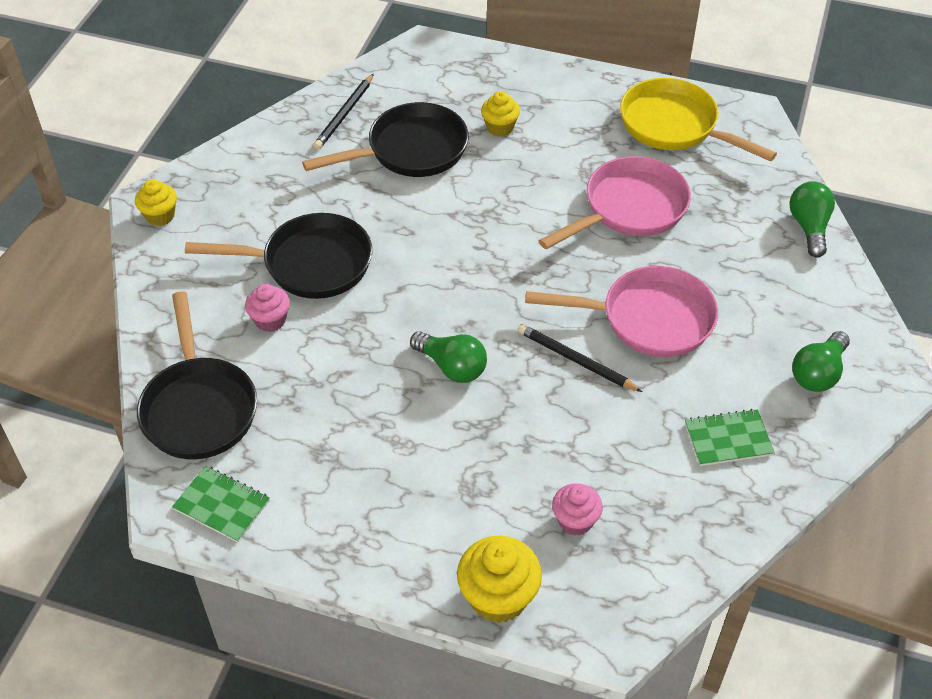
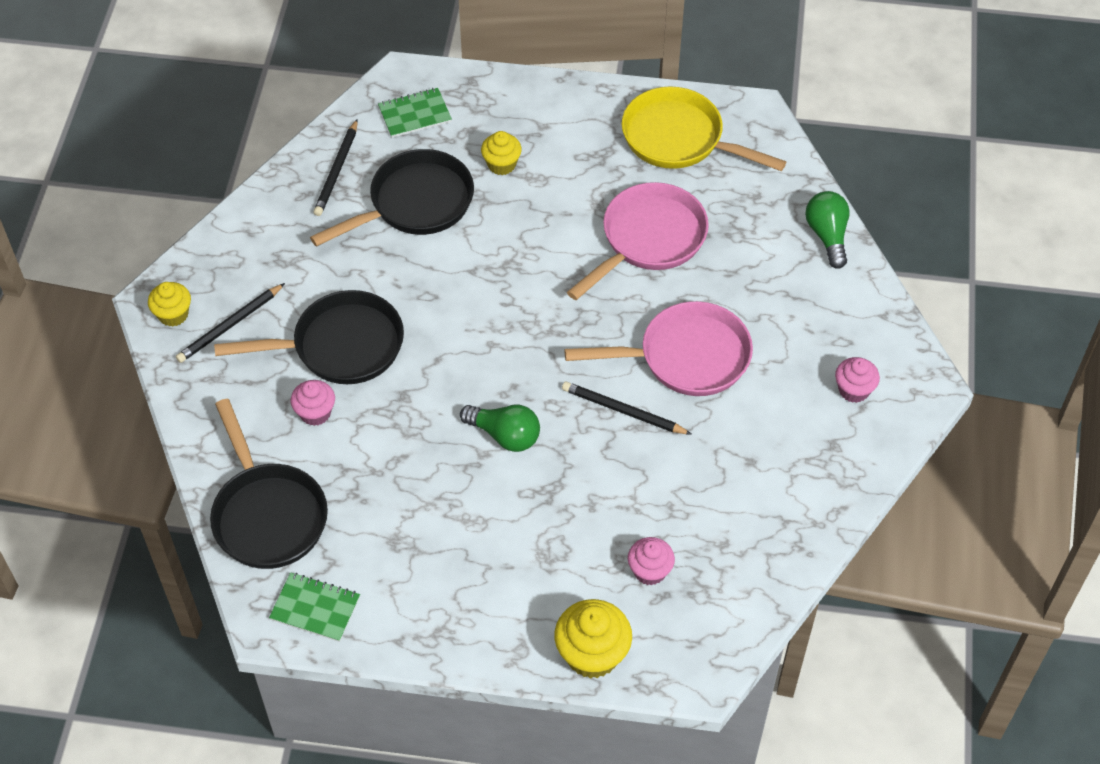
camera: 10 degrees left, 5 degrees up
green notebook [685,409,775,466] -> green notebook moved to [378,88,452,138]
green light bulb [792,331,850,392] -> pink cupcake [835,357,880,403]
none -> black pencil [176,283,285,363]

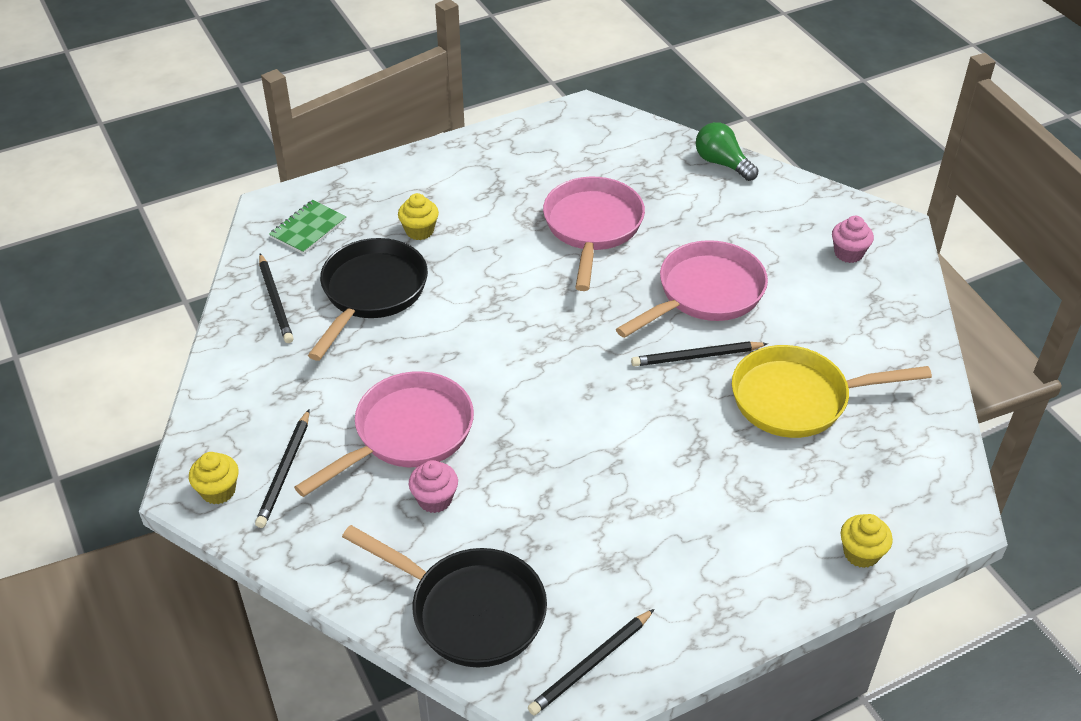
camera: 35 degrees left, 10 degrees down
black pan [214,290,404,384] -> pink pan [294,371,474,497]
green notebook [269,572,360,642] -> black pencil [528,609,654,715]
green light bulb [460,405,540,452] -> none
yellow cupcake [554,599,632,679] -> yellow cupcake [840,514,893,568], size x0.63
yellow pan [622,87,786,171] -> yellow pan moved to [732,345,932,438]
pink cupcake [628,537,675,585] -> none

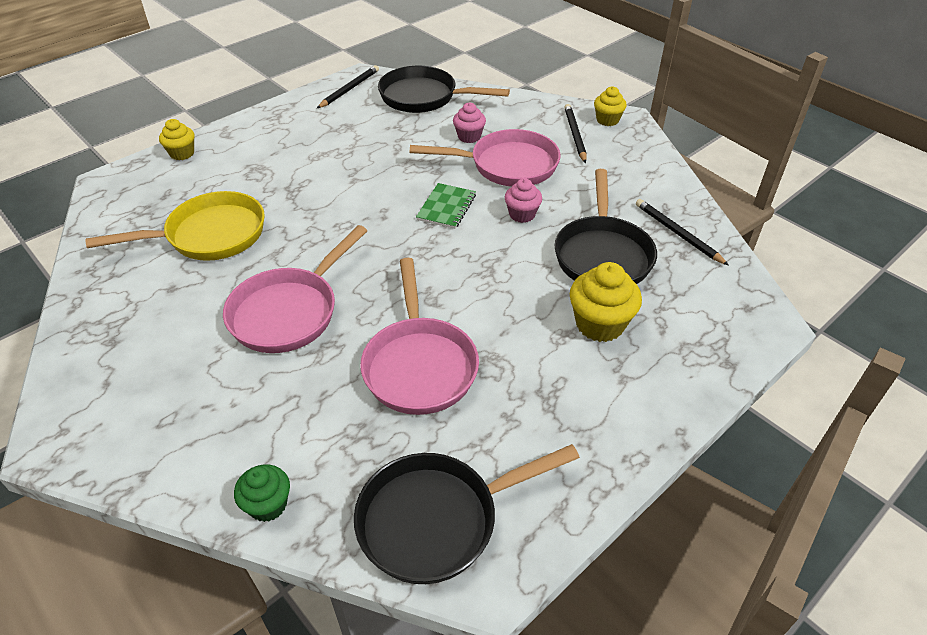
camera: 165 degrees right, 0 degrees up
green notebook [269,200,346,254] -> green notebook moved to [416,183,476,229]
pink pan [294,371,474,497] -> pink pan turned 120 degrees counterclockwise [410,129,560,187]
yellow cupcake [398,193,439,240] -> yellow cupcake [570,262,642,342], size x1.59
black pencil [631,341,768,366] -> none
green light bulb [696,122,758,181] -> green cupcake [234,464,290,522]
pink cupcake [832,216,874,263] -> pink cupcake moved to [505,178,542,223]
none -> black pan [354,444,580,584]

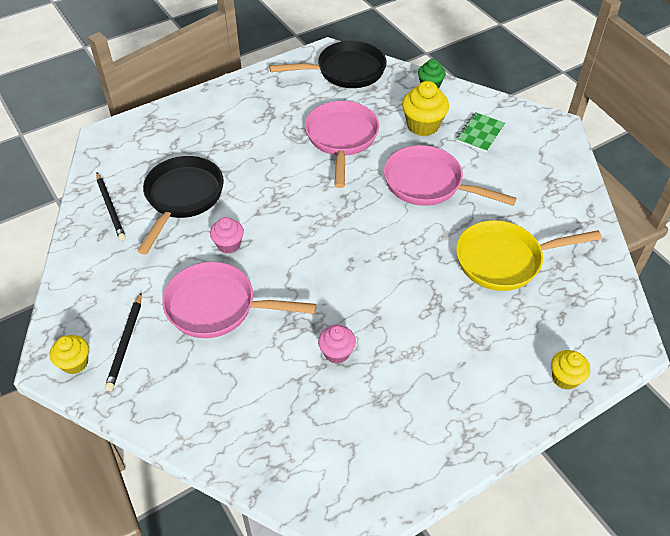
camera: 170 degrees left, 5 degrees up
pink pan [223,225,367,353] -> pink pan turned 105 degrees counterclockwise [384,145,517,206]
black pencil [317,65,379,108] -> none
black pan [378,66,510,113] -> none
green notebook [416,183,476,229] -> green notebook moved to [456,112,505,152]
pink cupcake [453,103,486,143] -> pink cupcake moved to [318,325,356,364]
yellow cupcake [570,262,642,342] -> yellow cupcake moved to [402,81,449,136]

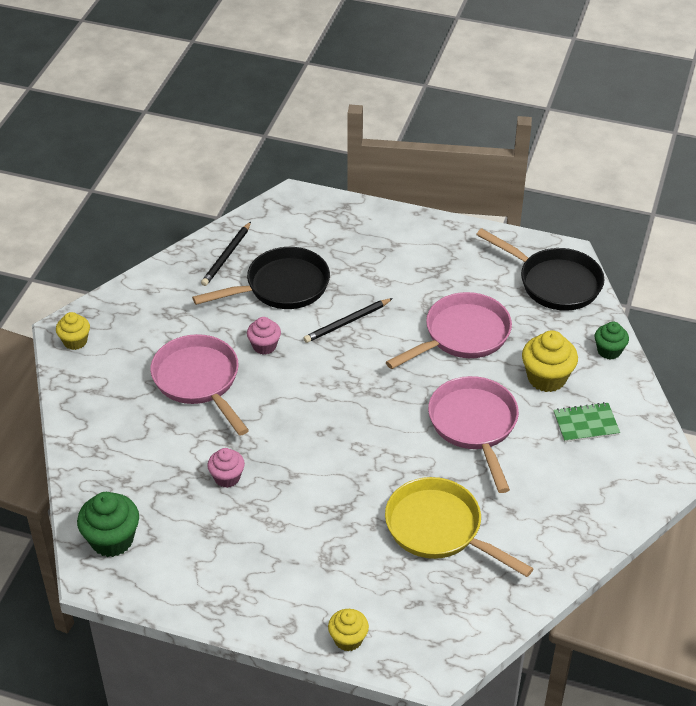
camera: 50 degrees right, 5 degrees down
black pencil [105,293,142,391] -> black pencil moved to [303,298,393,343]
none -> green cupcake [77,492,139,557]

